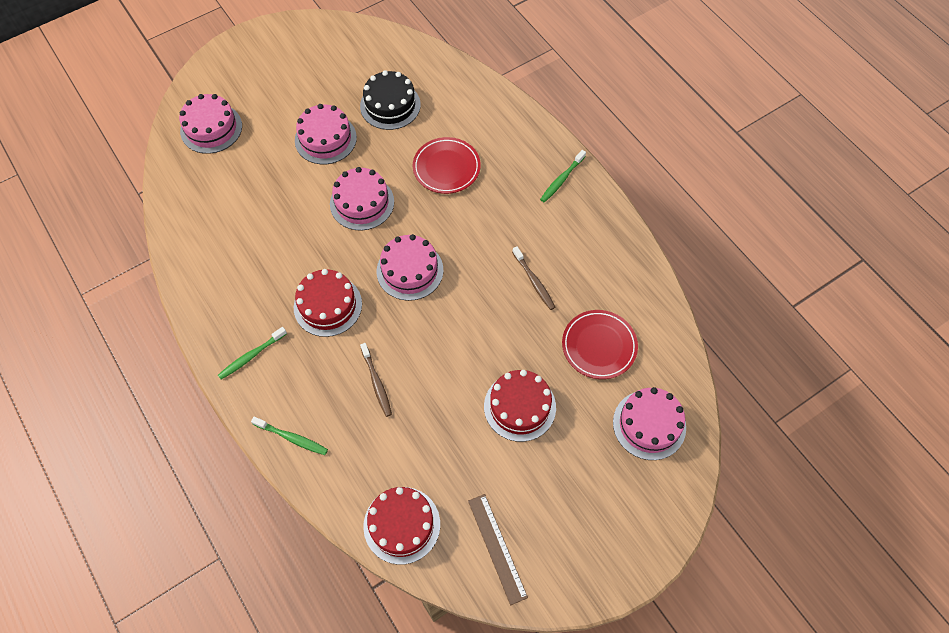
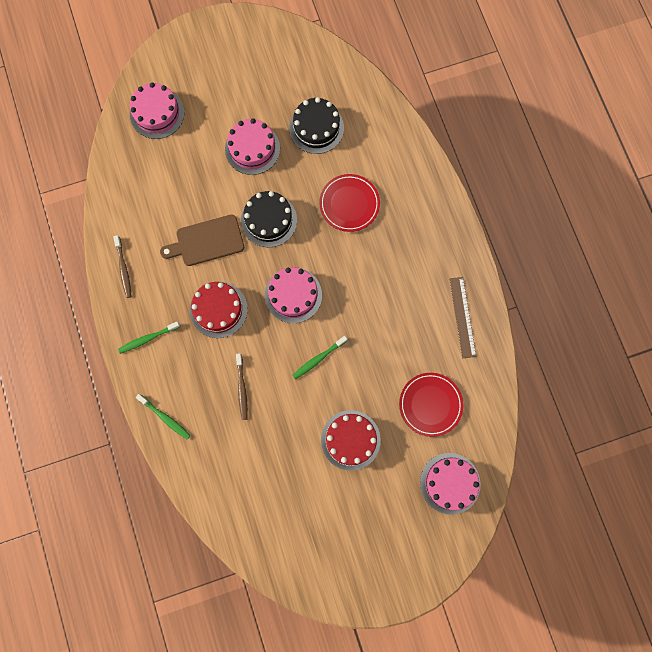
camera: 15 degrees right, 15 degrees up
pink cake [330,167,394,231] -> black cake [241,191,297,247]
red cake [363,487,440,565] -> none
brown ruler [468,494,528,605] -> brown ruler moved to [449,277,476,358]
brown toothbrush [512,246,555,310] -> brown toothbrush moved to [113,235,132,298]
green toothbrush [540,150,586,202] -> green toothbrush moved to [292,336,347,379]
none -> brown cutting board [160,215,244,266]

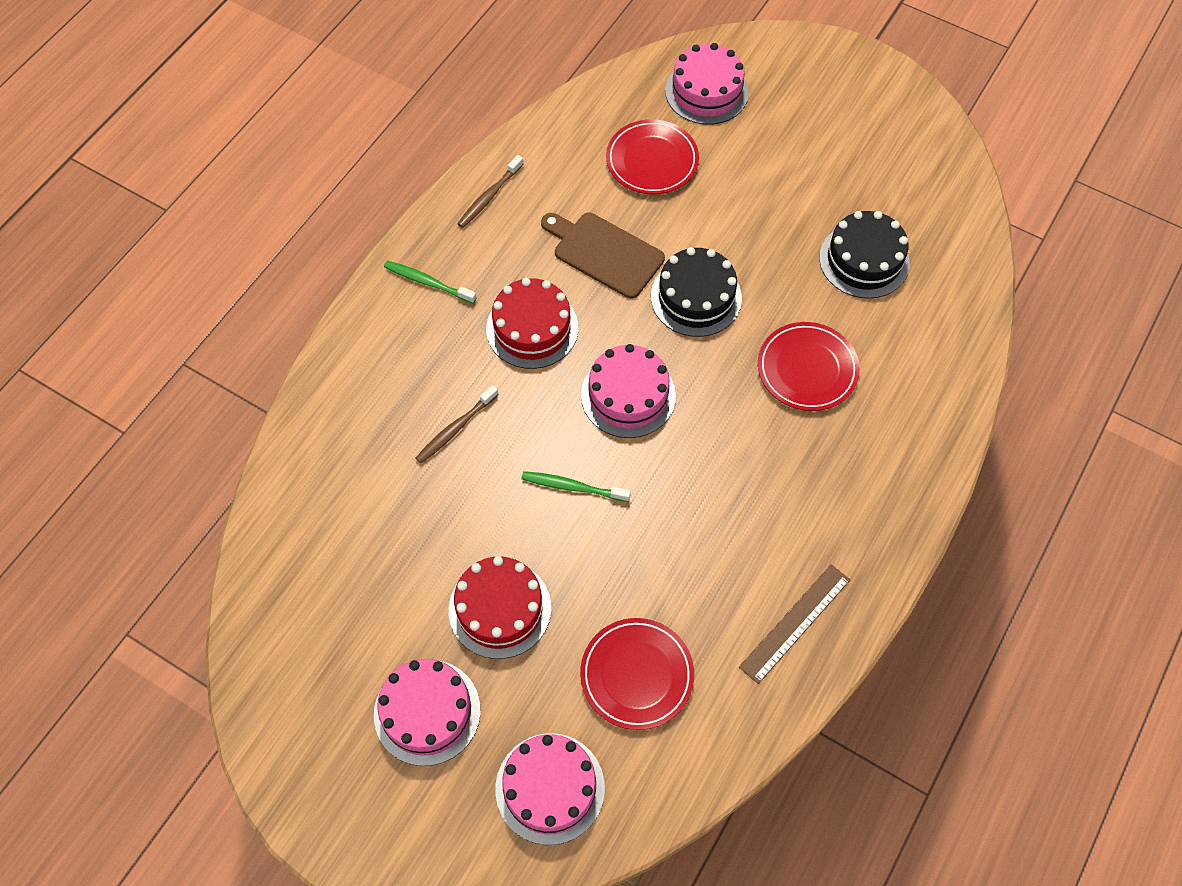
camera: 50 degrees right, 15 degrees down
green toothbrush [136,394,191,439] -> none
pink cake [225,118,280,175] -> pink cake moved to [374,659,481,766]
none -> red plate [606,119,699,195]

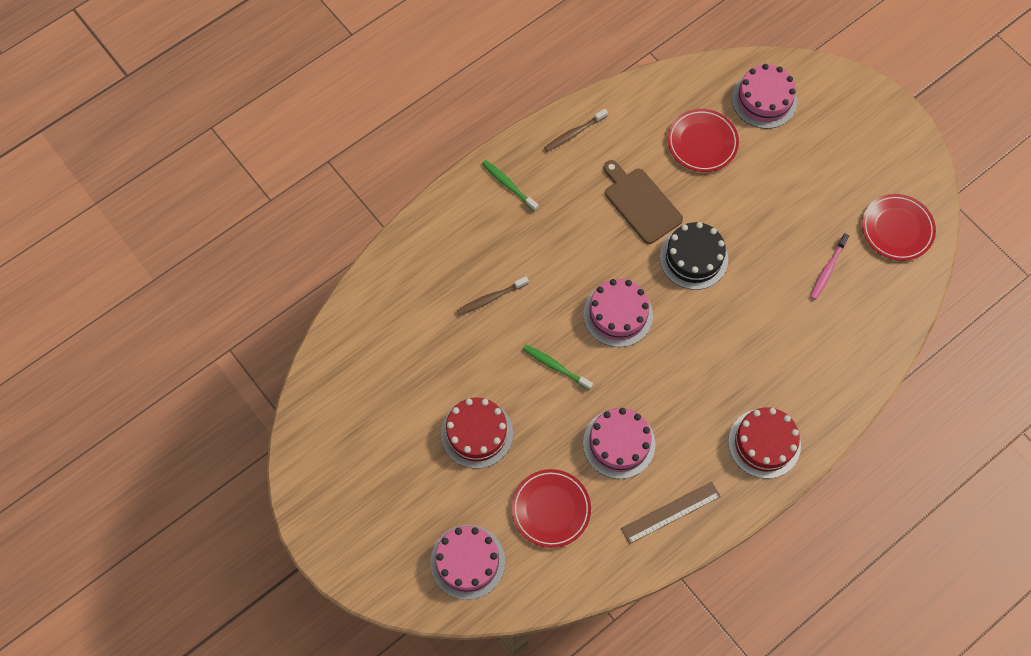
camera: 20 degrees right, 5 degrees up
pink cake [374,659,481,766] -> pink cake moved to [583,408,655,479]
red cake [486,278,578,369] -> red cake moved to [728,407,801,479]
red plate [758,322,860,411] -> red plate moved to [862,194,936,261]
black cake [819,211,910,299] -> pink toothbrush [811,233,849,300]

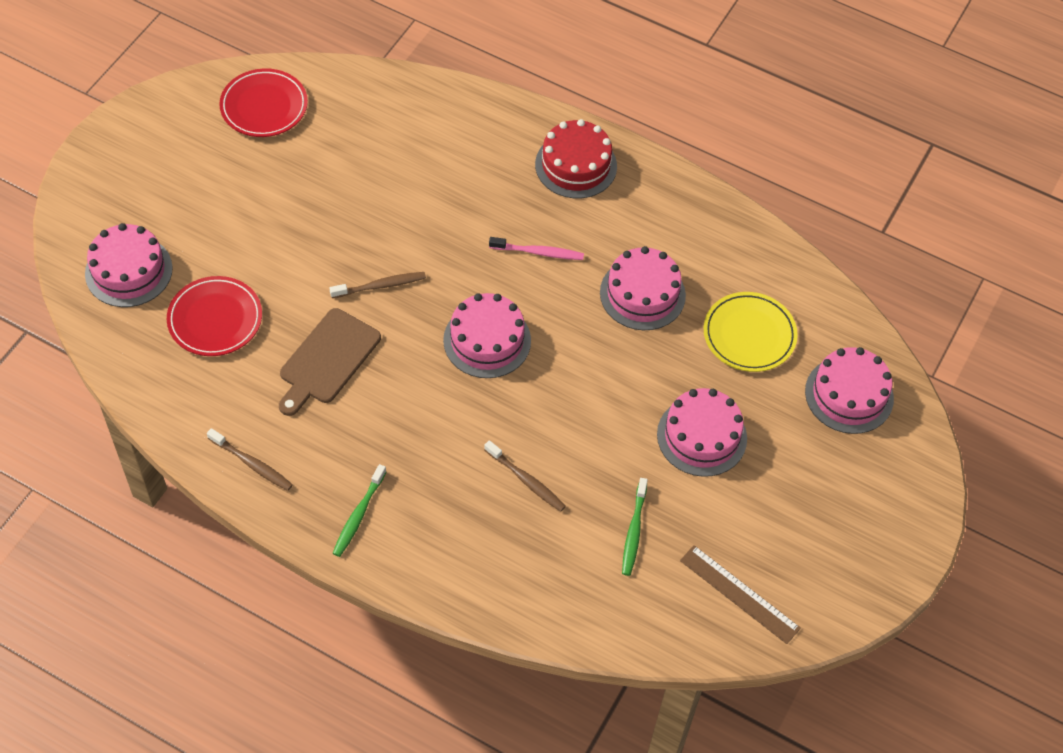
camera: 115 degrees left, 10 degrees down
red cake [441,397,513,469] -> pink cake [657,388,747,477]
red plate [511,469,591,548] -> yellow plate [704,292,798,372]
green toothbrush [523,345,593,390] -> green toothbrush moved to [622,478,648,576]
brown ruler [621,482,721,544] -> brown ruler moved to [680,545,801,644]
black cake [660,222,728,290] -> brown toothbrush [329,272,426,298]
pink toothbrush [811,233,849,300] -> pink toothbrush moved to [489,237,584,260]

